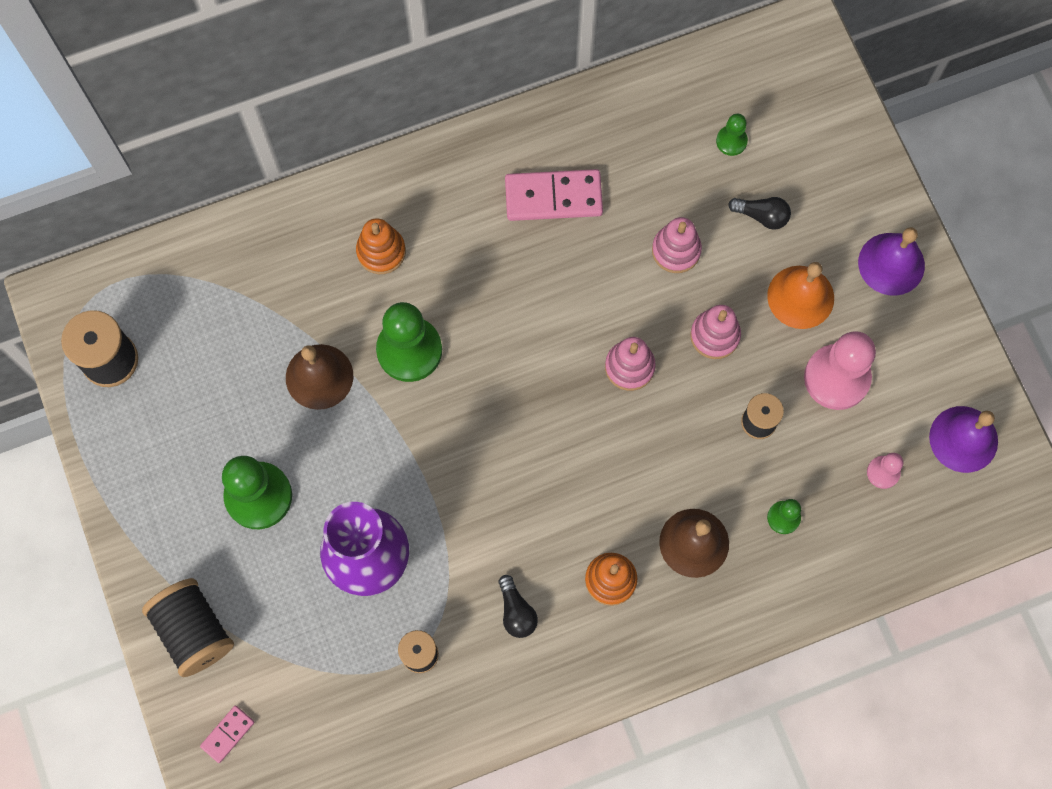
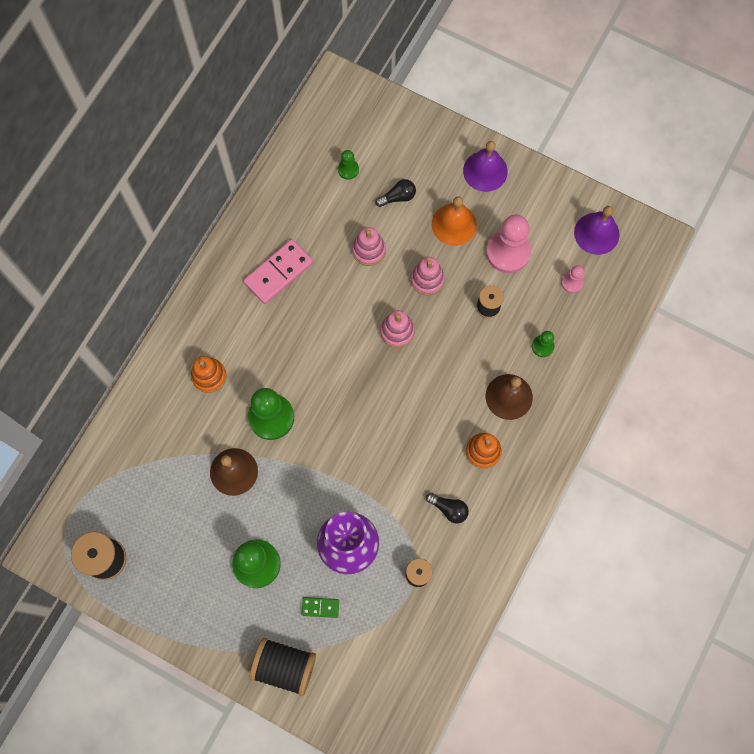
camera: 40 degrees left, 0 degrees up
pink domino [200,706,254,763] -> none
none -> green domino [302,597,339,618]

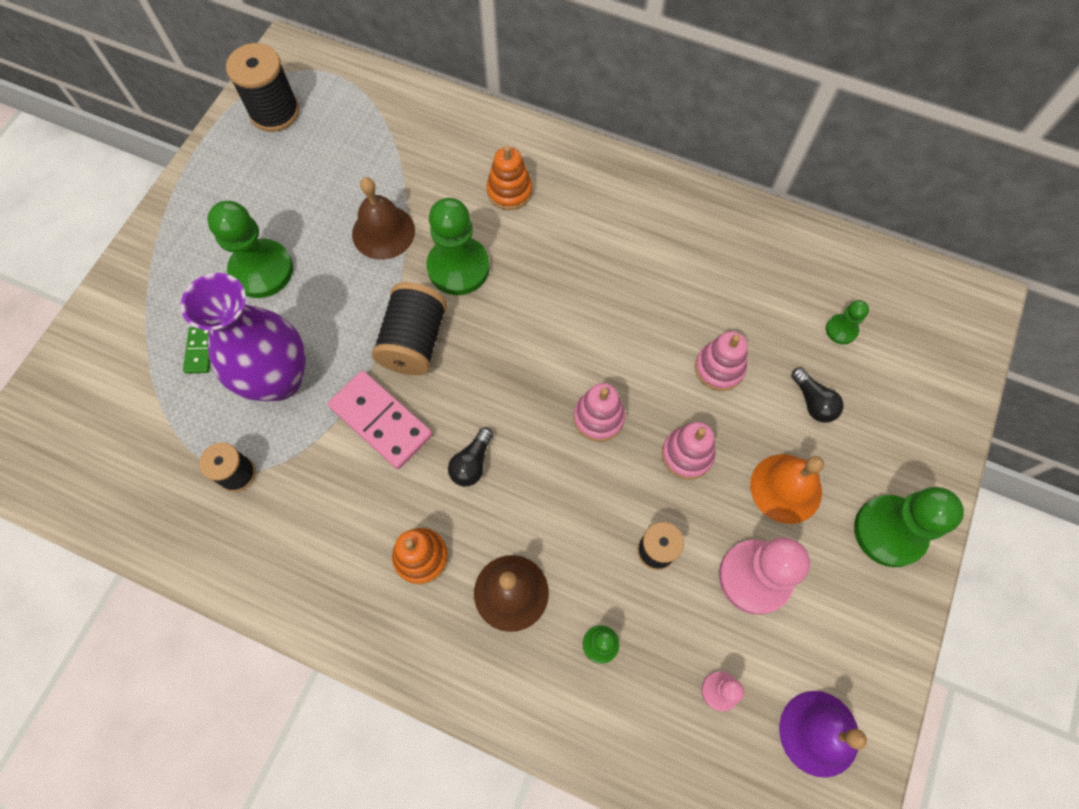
camera: 85 degrees right, 5 degrees down
pink domino [243,239,313,304] -> pink domino moved to [328,371,433,469]
black spool [250,637,316,696] -> black spool moved to [371,282,447,375]
black light bulb [426,493,469,524] -> black light bulb moved to [448,428,493,487]
purple bell [463,141,508,192] -> green pawn [854,487,964,567]

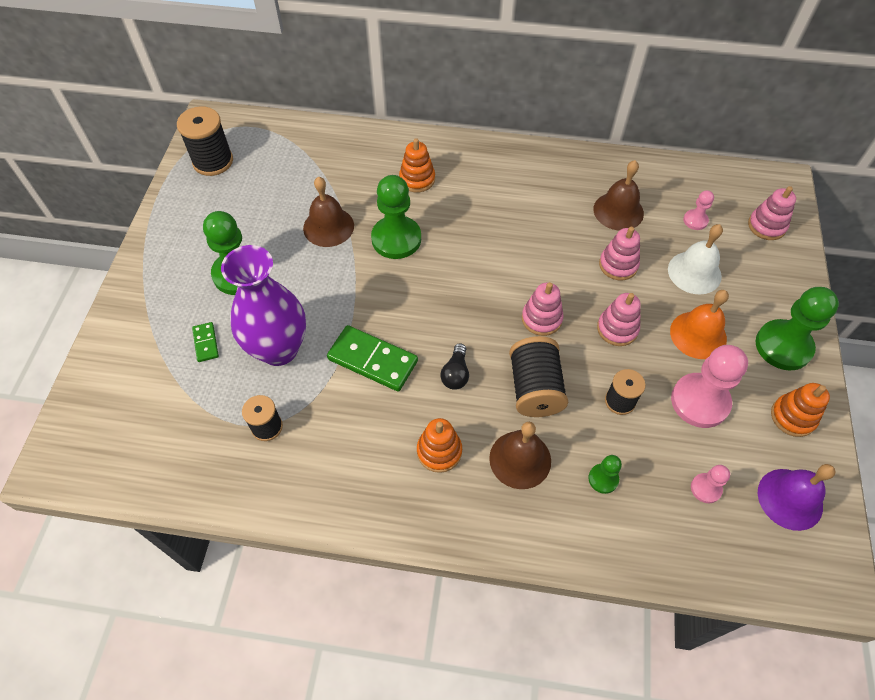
camera: 15 degrees left, 10 degrees down
pink domino [328,371,433,469] -> green domino [327,325,418,392]
black spool [371,282,447,375] -> black spool moved to [509,336,568,417]
black light bulb [791,368,844,423] -> white bell [668,224,723,295]
green pawn [826,300,869,344] -> pink pawn [683,190,714,230]
none -> brown bell [594,160,644,231]
none -> pink stacking toy [748,186,796,240]
none -> orange stacking toy [771,383,830,437]

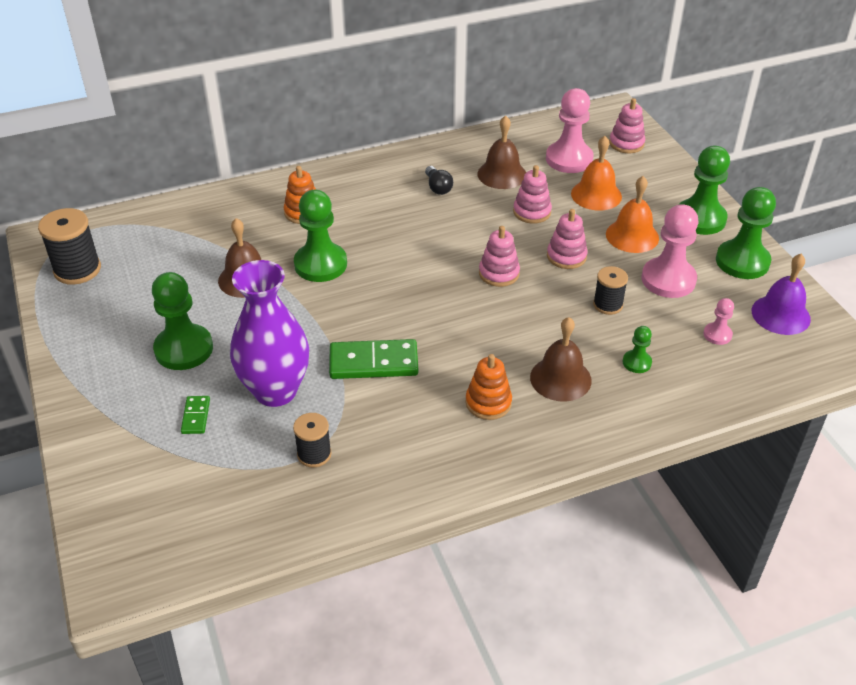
camera: 30 degrees left, 15 degrees down
green domino [192,322,219,362] -> green domino turned 45 degrees clockwise [181,396,210,434]
black light bulb [440,343,469,390] -> black light bulb moved to [425,166,453,195]
black spool [509,336,568,417] -> none
white bell [668,224,723,295] -> orange bell [571,136,622,210]
pink pawn [683,190,714,230] -> pink pawn [546,88,594,173], size x2.03
orange stacking toy [771,383,830,437] -> green pawn [716,187,776,279]

